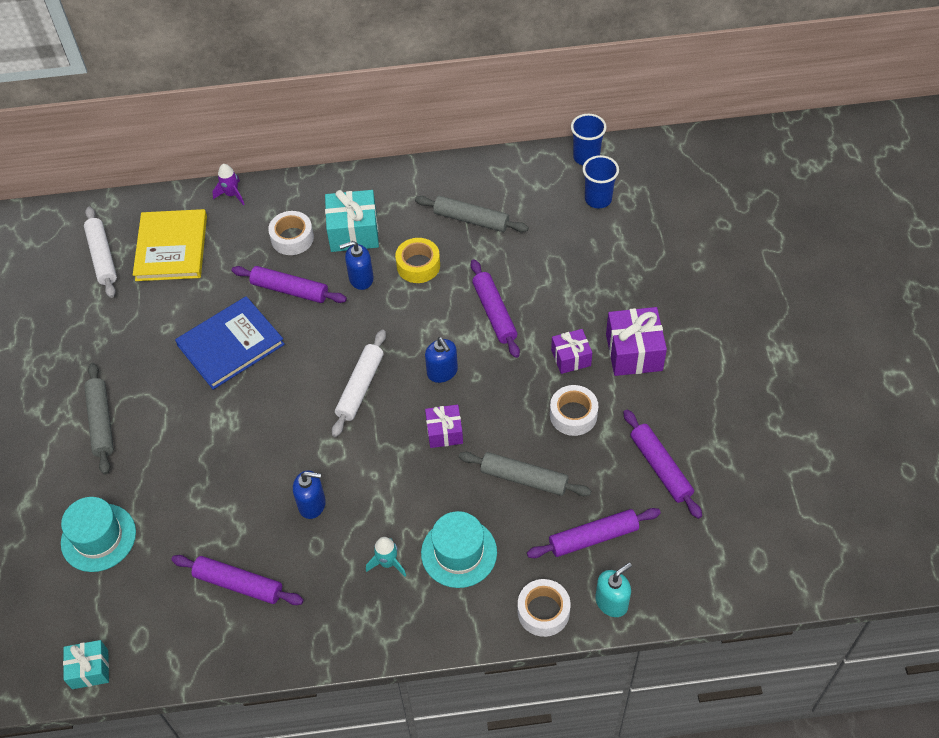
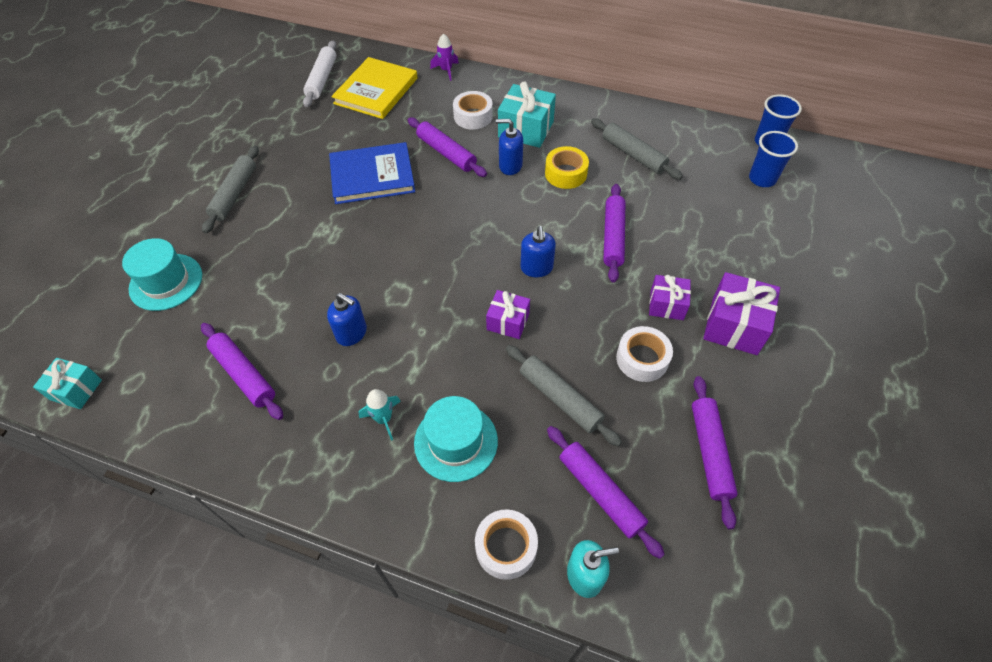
camera: 25 degrees right, 0 degrees up
white rolling pin [332,330,386,437] -> none
purple rolling pin [527,508,661,558] -> purple rolling pin turned 45 degrees clockwise [547,426,665,559]

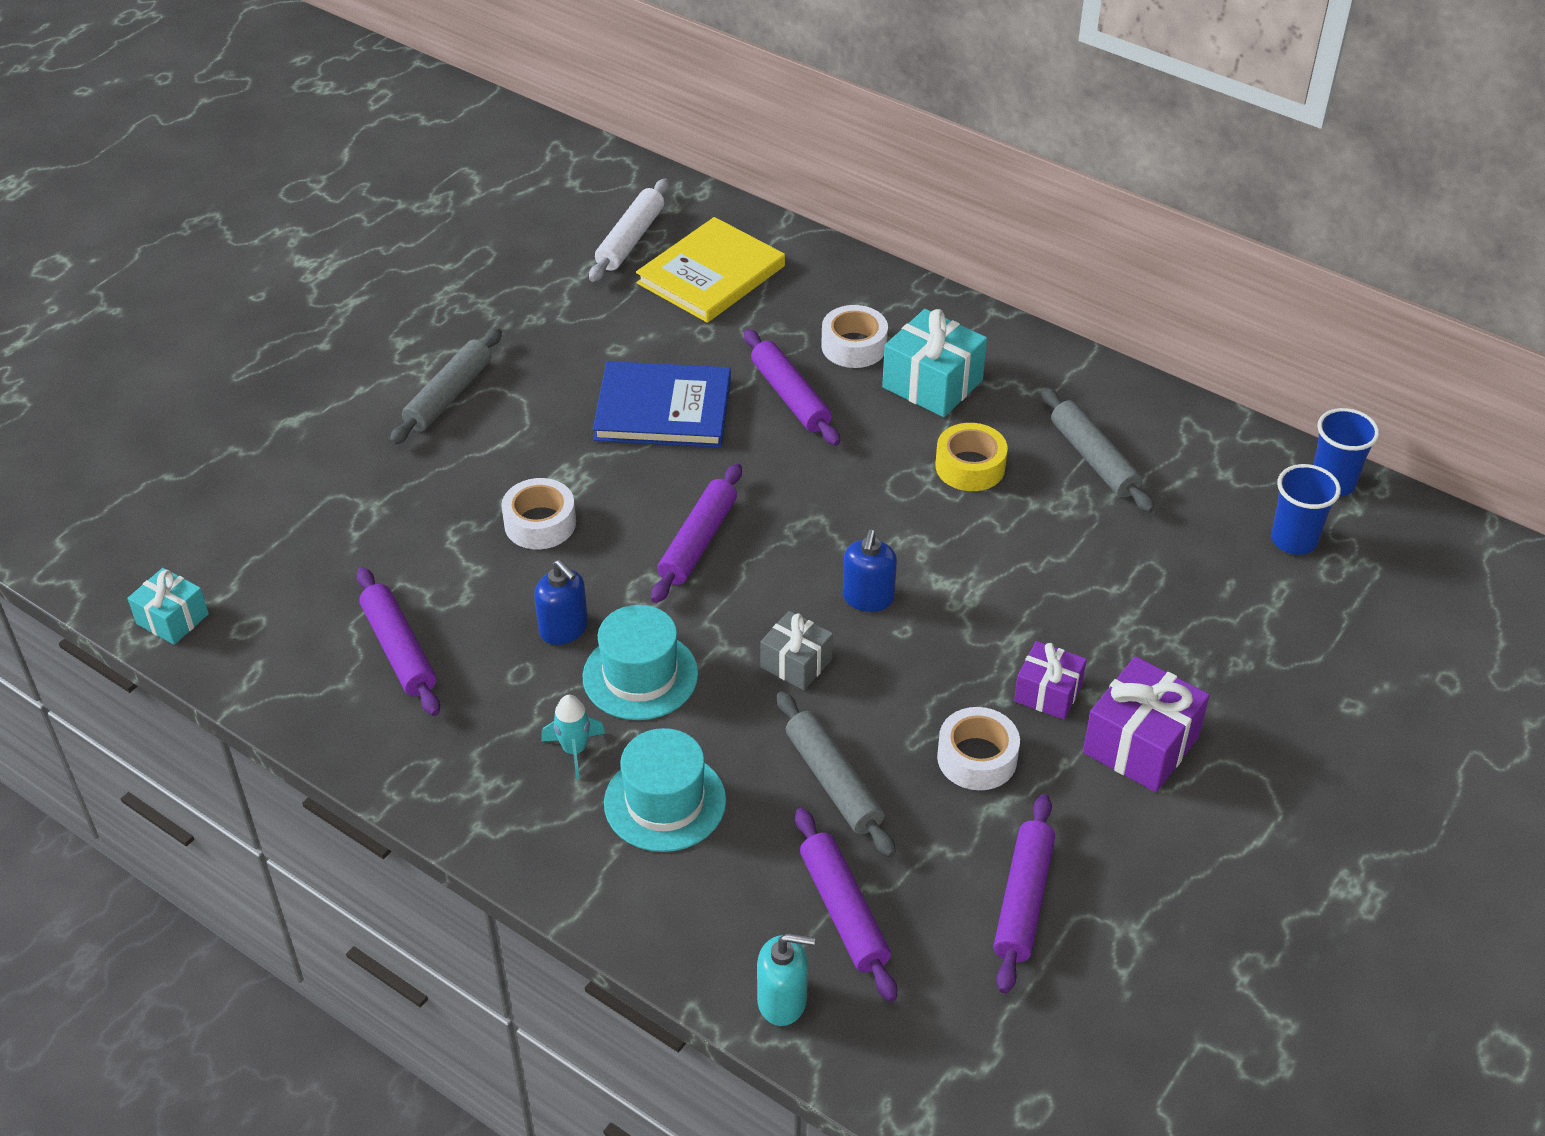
camera: 15 degrees right, 10 degrees down
turquoise hat [122,238,202,311] -> turquoise hat moved to [582,605,698,720]
purple rocket [430,33,459,81] -> none
white tape [475,509,538,580] -> white tape moved to [501,478,576,549]
purple gift [486,290,530,339] -> grey gift [760,611,833,690]
blue soap dispenser [496,119,523,175] -> none
purple rolling pin [603,184,626,283] -> purple rolling pin moved to [651,463,742,603]

